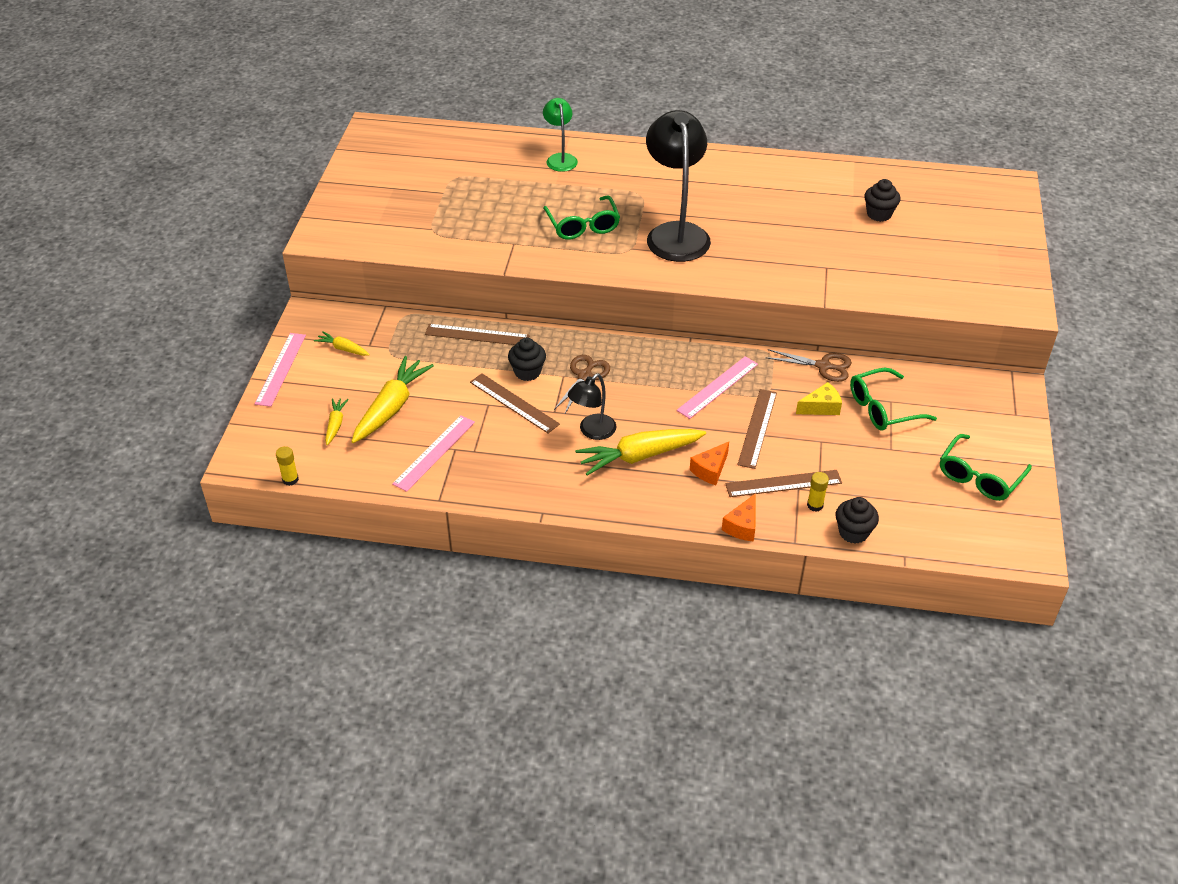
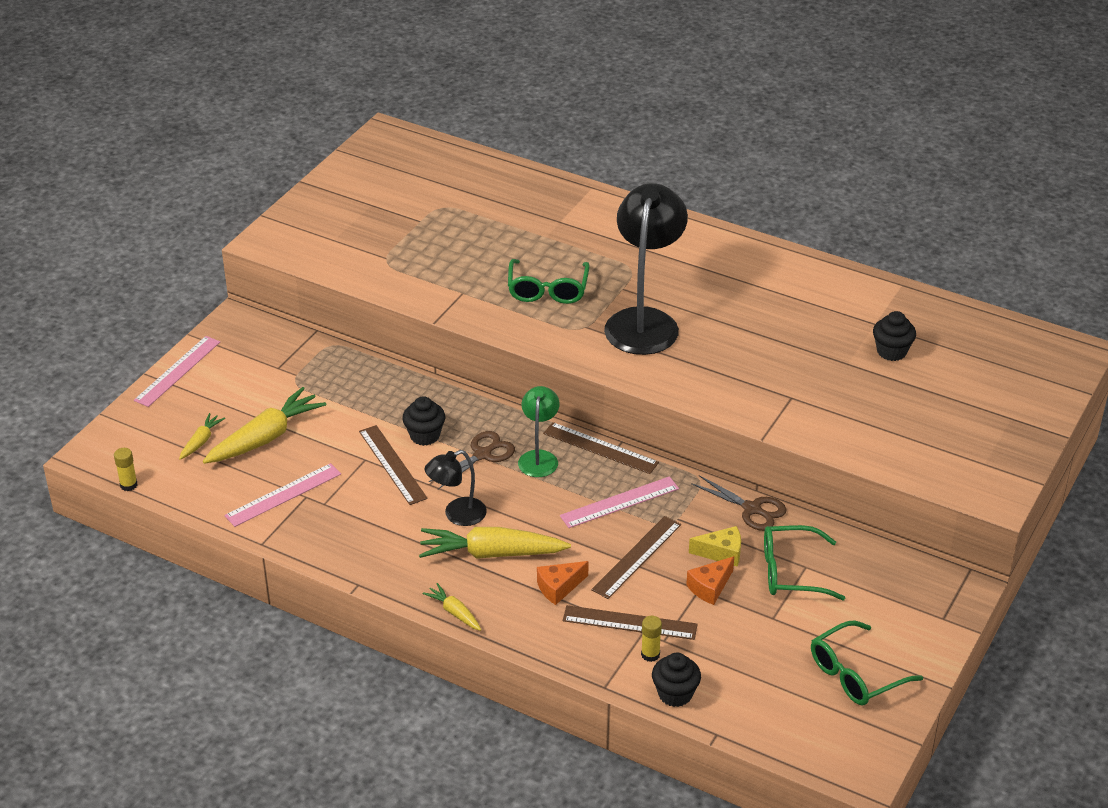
camera: 20 degrees right, 5 degrees down
yellow carrot [314,331,370,356] -> yellow carrot moved to [423,583,481,631]
brown ruler [425,324,530,345] -> brown ruler moved to [543,422,659,474]
green lamp [543,98,578,172] -> green lamp moved to [518,386,559,477]
orange cheese [722,493,756,542] -> orange cheese moved to [686,556,734,605]

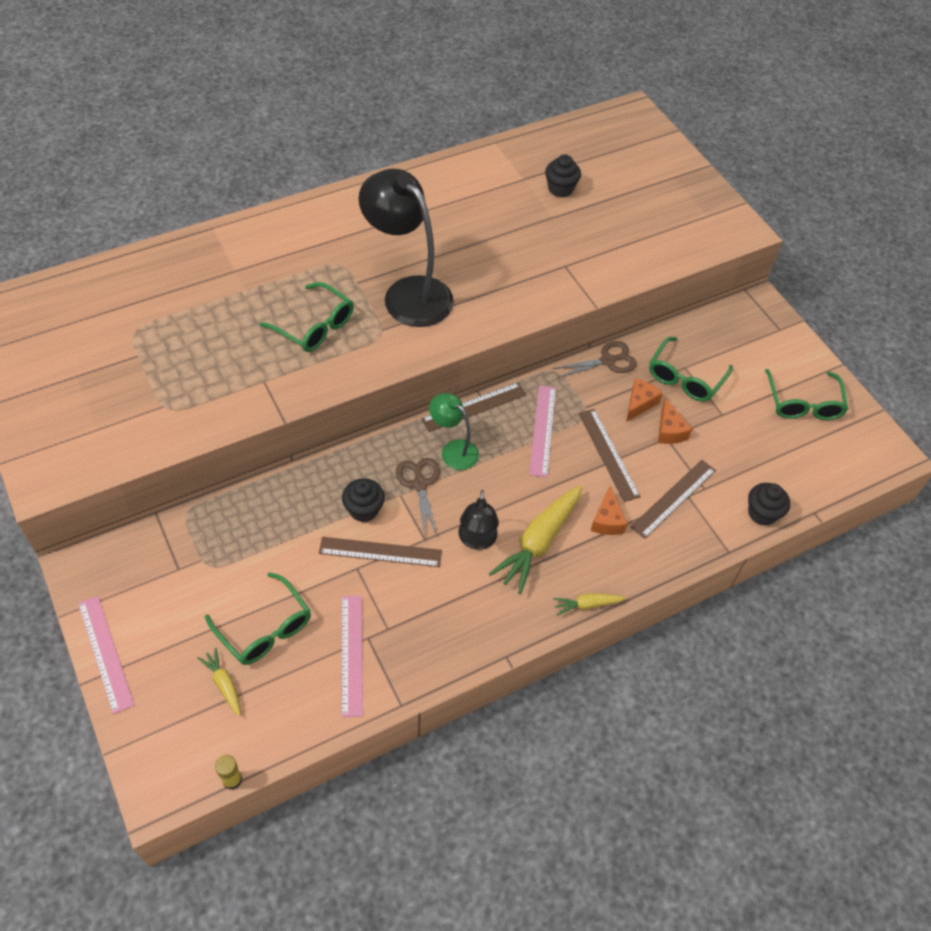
camera: 60 degrees left, 15 degrees up
yellow carrot [203,387,326,464] -> green glasses [205,572,311,665]
yellow glue stick [641,616,662,662] -> none
yellow cheese [689,526,741,567] -> orange cheese [626,378,663,422]

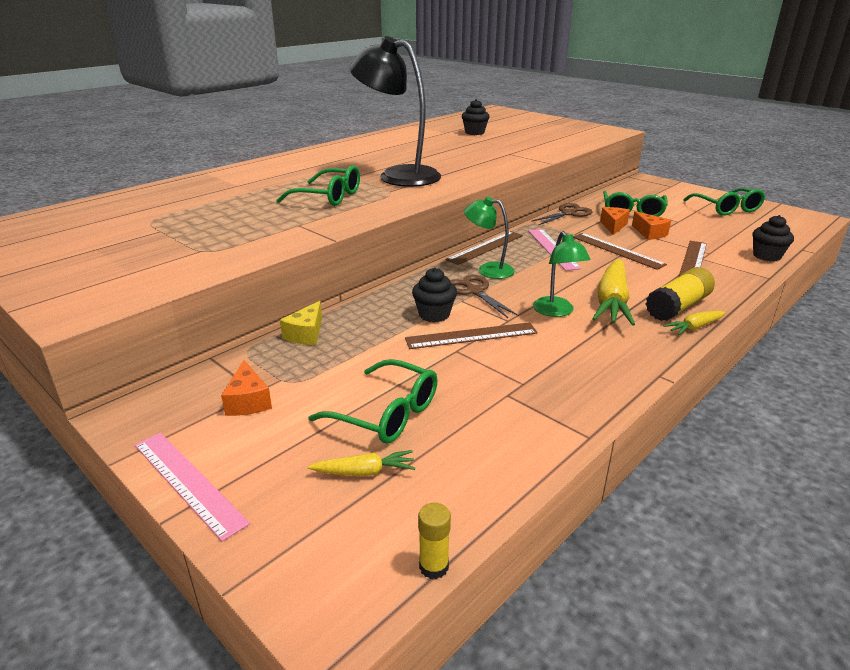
camera: 15 degrees left, 25 degrees down
yellow carrot [198,648,241,716] -> yellow carrot turned 135 degrees clockwise [308,450,415,476]
pink ruler [342,596,363,717] -> none
black lamp [458,490,499,550] -> green lamp [533,231,591,317]
orange cheese [591,486,628,535] -> orange cheese moved to [221,360,272,416]
none -> yellow cheese [280,301,322,345]
none -> yellow glue stick [646,267,715,321]

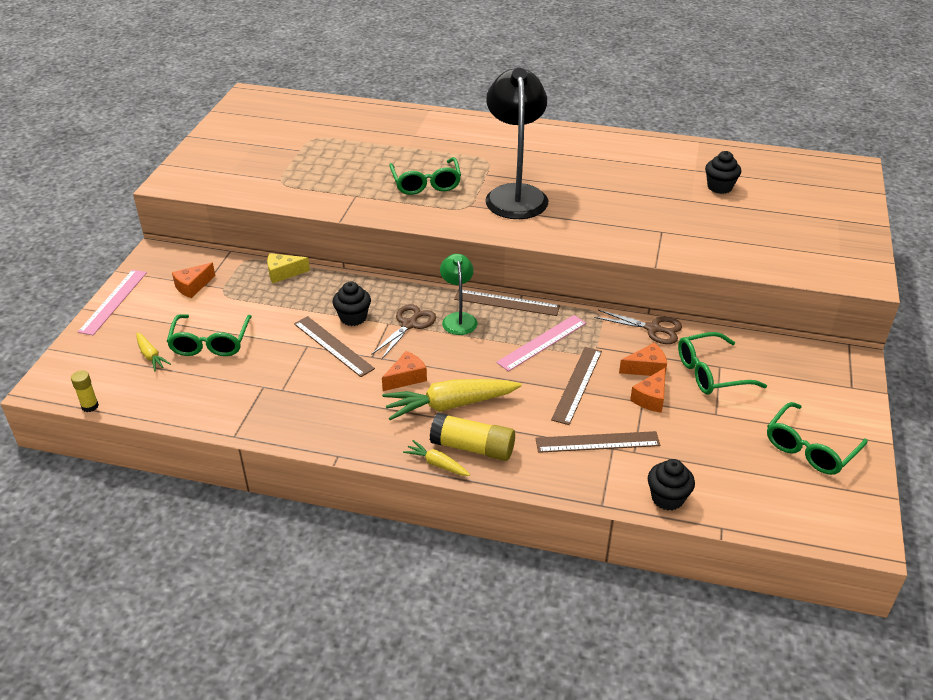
camera: 60 degrees right, 10 degrees up
green lamp [533,231,591,317] -> orange cheese [382,351,427,391]

